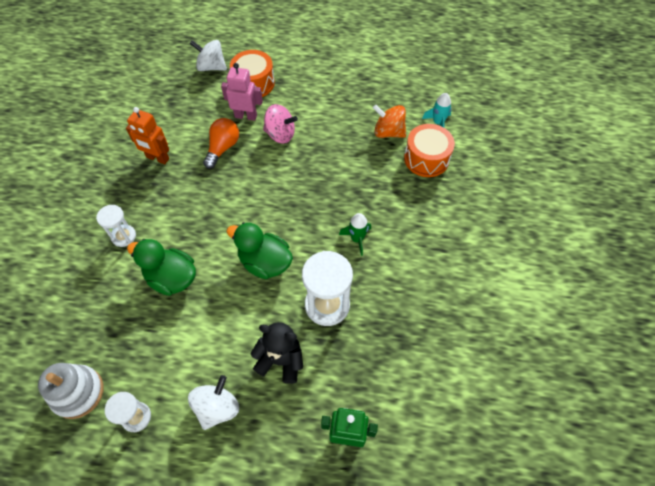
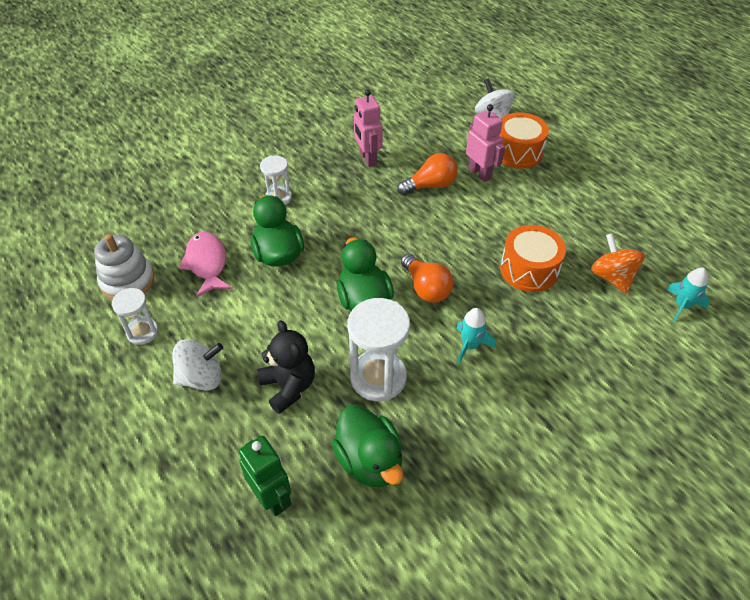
camera: 45 degrees right, 10 degrees down
orange robot [126,107,169,164] -> pink robot [354,89,383,167]
pink spinning top [263,104,298,144] -> none
green rocket [339,213,371,256] -> turquoise rocket [456,308,495,364]
orange drum [404,124,455,177] -> orange drum moved to [500,225,566,292]
none -> pink fish [179,232,233,298]
none -> green duck [332,405,403,488]
none -> orange light bulb [401,254,453,303]

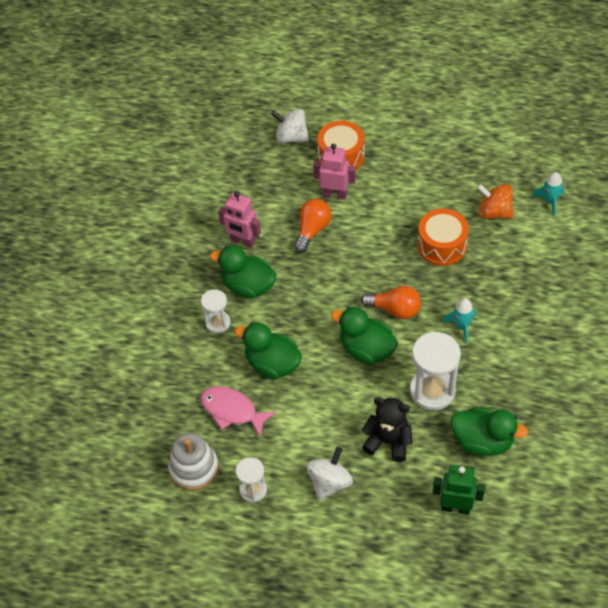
camera: 40 degrees left, 5 degrees up
none -> green duck [210,245,277,298]

